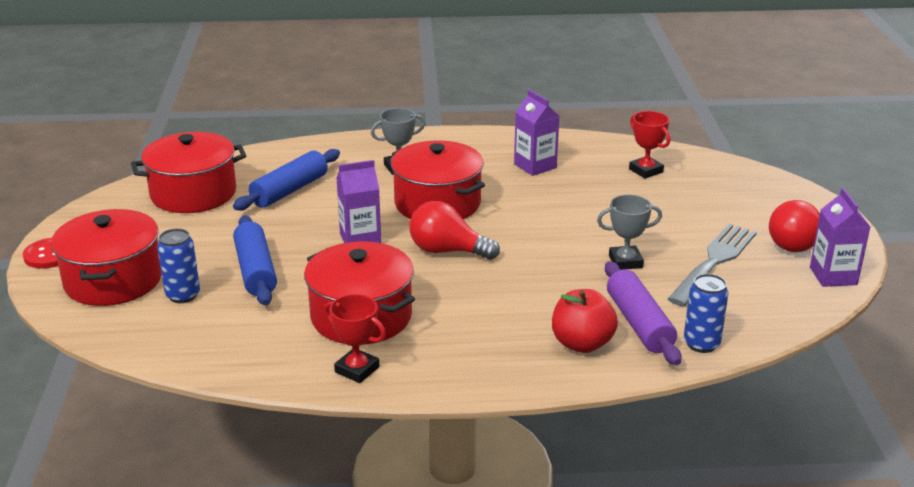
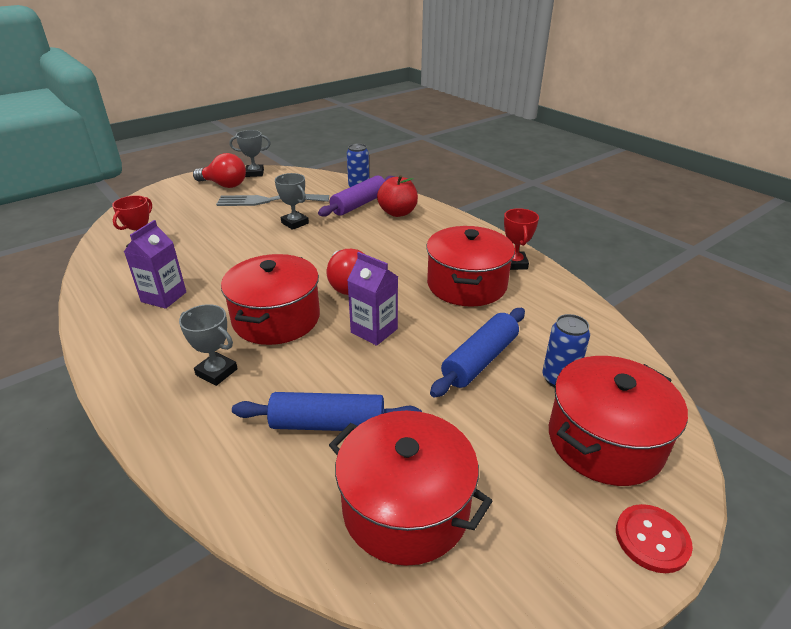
camera: 125 degrees left, 5 degrees up
purple carton [810,188,870,287] -> grey trophy [230,130,271,177]

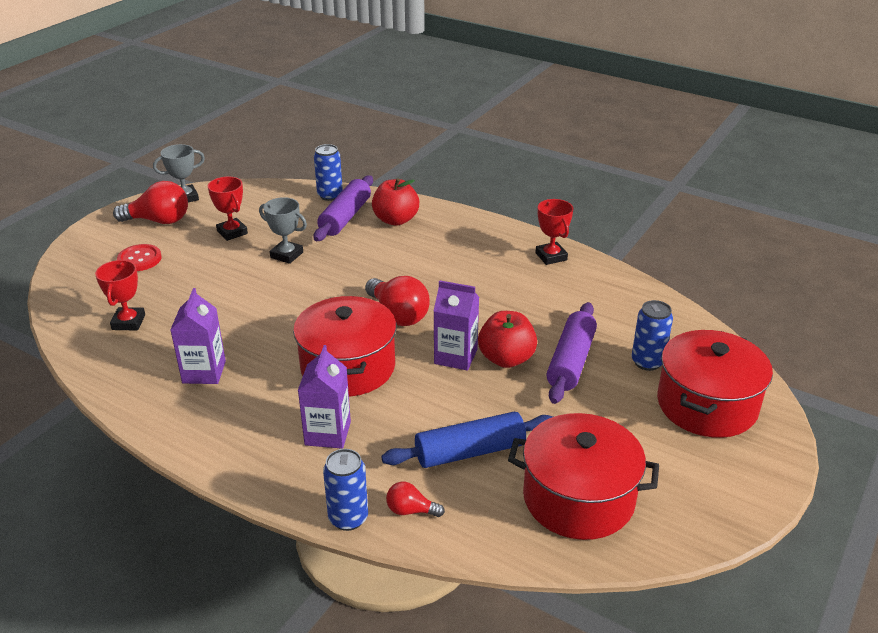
camera: 20 degrees left, 0 degrees up
grey trophy [179,304,238,386] -> purple carton [298,345,351,449]
grey fork [216,194,329,206] -> red trophy [208,176,248,241]
red pot [426,226,515,307] -> none
blue rolling pin [430,308,525,398] -> purple rolling pin [546,302,597,404]
red button [616,504,693,573] -> red button moved to [117,244,161,271]
none -> blue can [323,449,368,531]
none -> red light bulb [386,482,445,517]
none -> red apple [478,311,537,368]

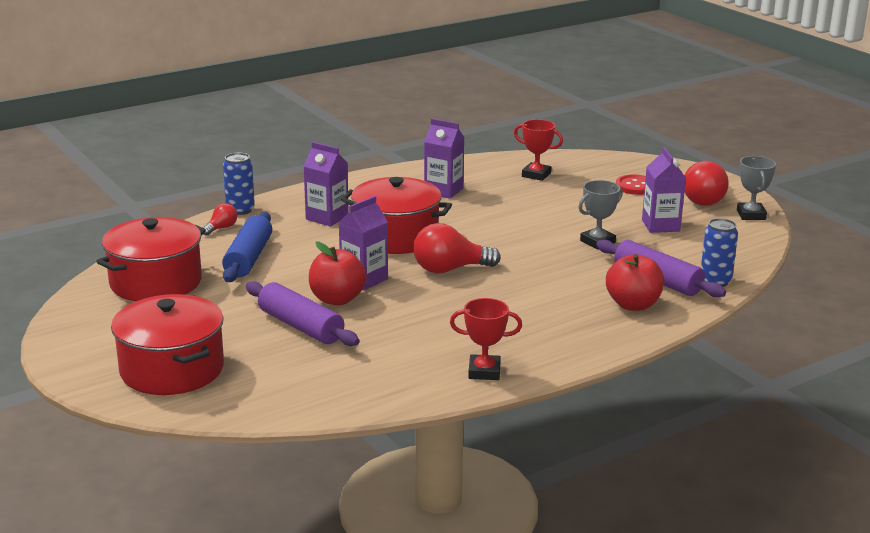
camera: 115 degrees right, 10 degrees down
red trophy [208,176,248,241] -> purple carton [642,147,686,233]
blue can [632,300,673,371] -> none

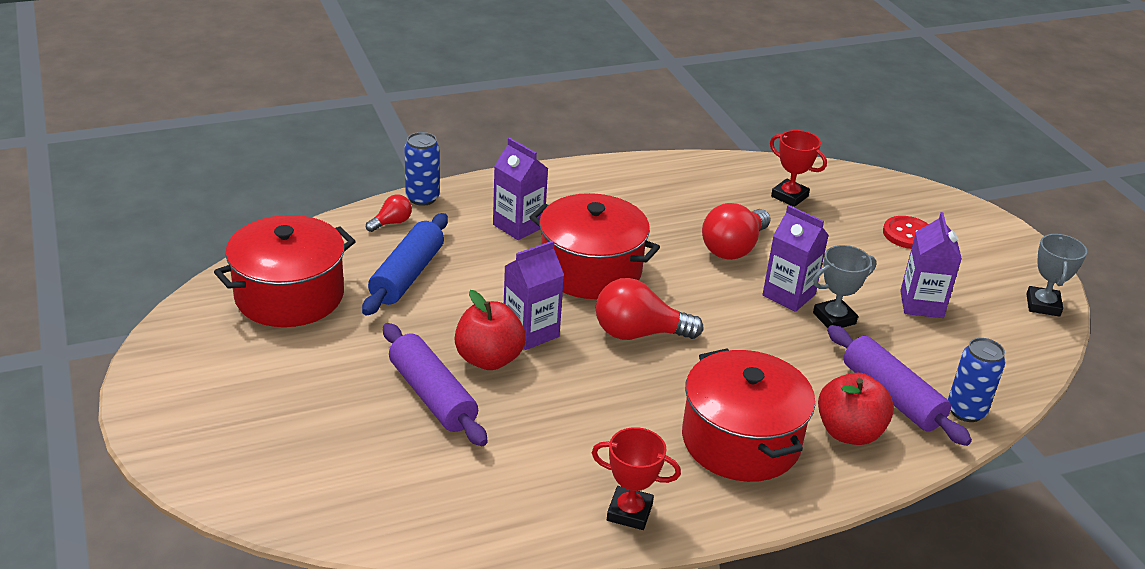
camera: 10 degrees right, 10 degrees up
red pot [111,294,224,395] -> red pot moved to [682,348,815,482]
purple carton [424,118,465,199] -> purple carton moved to [762,205,829,312]
red light bulb [684,161,729,206] -> red light bulb moved to [702,203,771,260]

